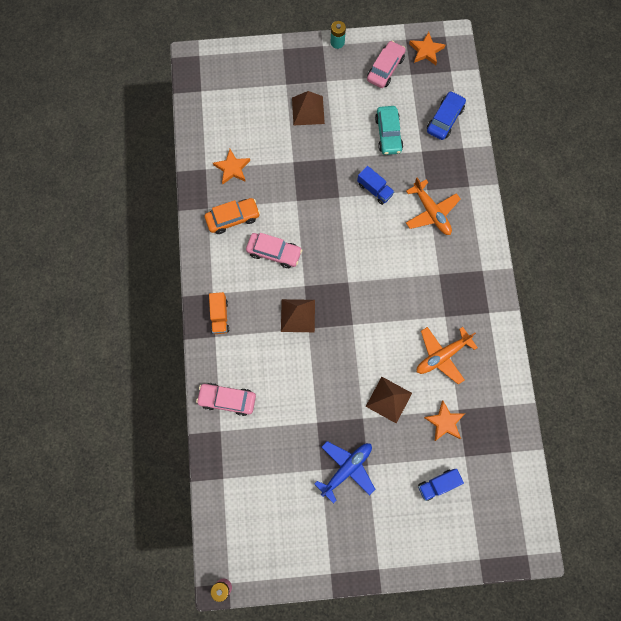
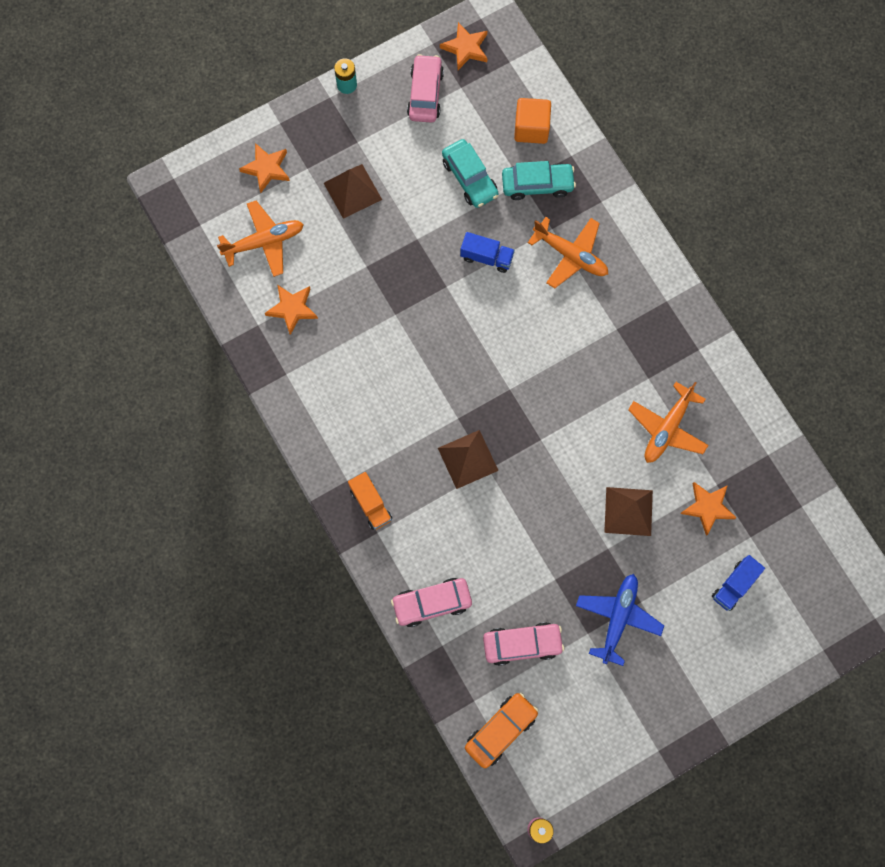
camera: 25 degrees left, 0 degrees up
orange car [205,198,260,234] -> orange car moved to [465,693,538,768]
pink car [246,233,302,268] -> pink car moved to [483,622,564,666]
blue car [427,91,466,140] -> orange cube [514,98,551,144]
none -> orange plane [217,201,304,277]
none -> orange star [239,143,290,193]
none -> turquoise car [502,161,576,200]

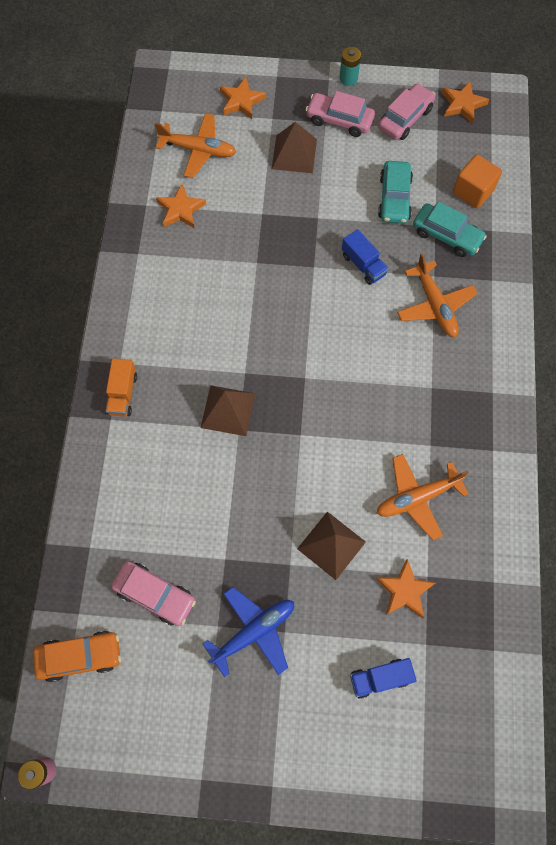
camera: 35 degrees right, 5 degrees down
pink car [391,578,472,627] -> pink car moved to [306,91,375,137]

